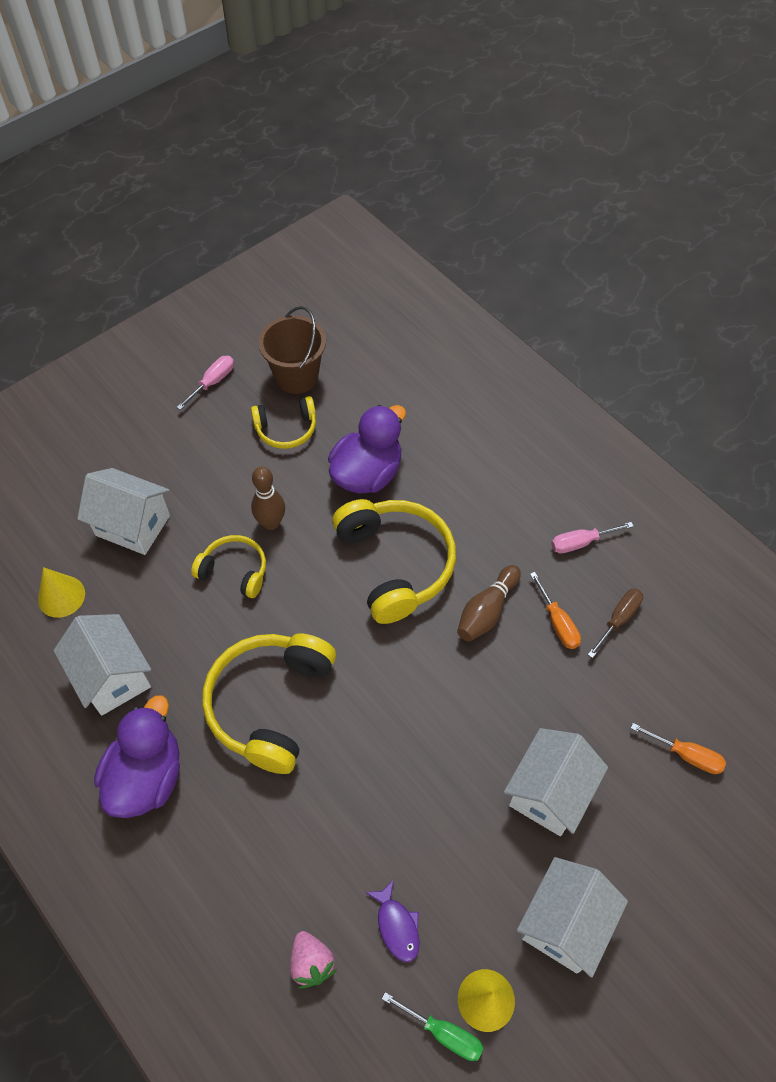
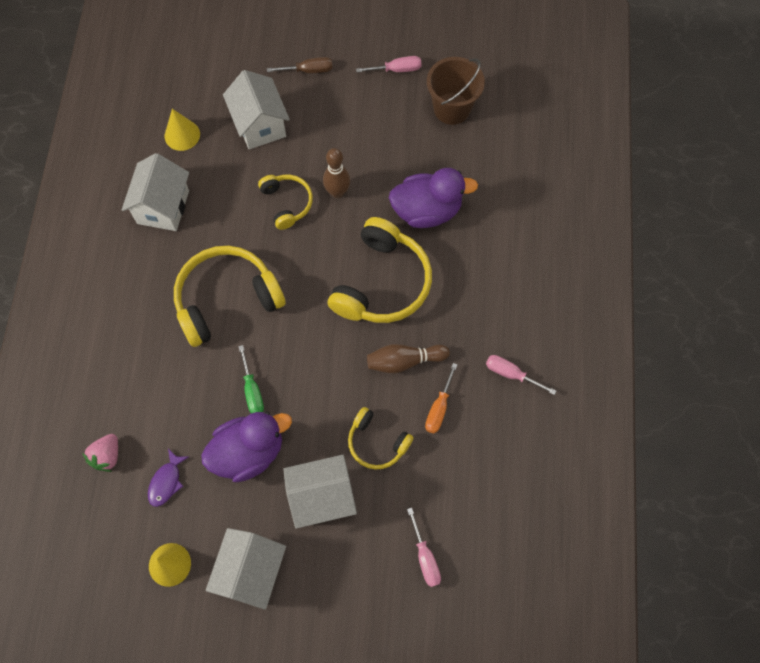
camera: 45 degrees right, 10 degrees up
purple duck [94,695,180,818] -> purple duck moved to [201,411,292,482]
yellow headphones [251,396,316,449] -> yellow headphones moved to [348,407,414,469]
green screwdriver [382,992,484,1061] -> green screwdriver moved to [238,345,264,413]
white house [517,857,628,977] -> white house turned 60 degrees counterclockwise [206,528,286,610]
brown screwdriver [588,588,643,658] -> brown screwdriver moved to [267,57,332,73]
orange screwdriver [631,723,726,774] -> pink screwdriver [407,508,441,587]

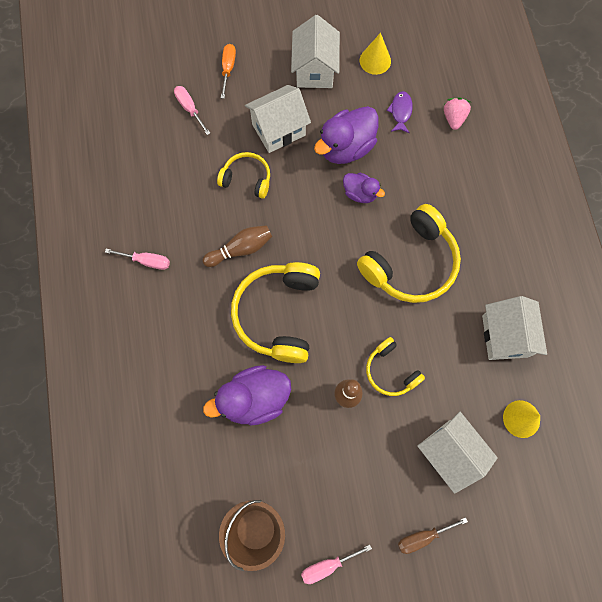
camera: 165 degrees right, 5 degrees up
green screwdriver [238,345,264,413] -> purple duck [343,173,385,203]
orange screwdriver [425,363,458,434] -> orange screwdriver moved to [221,44,236,99]

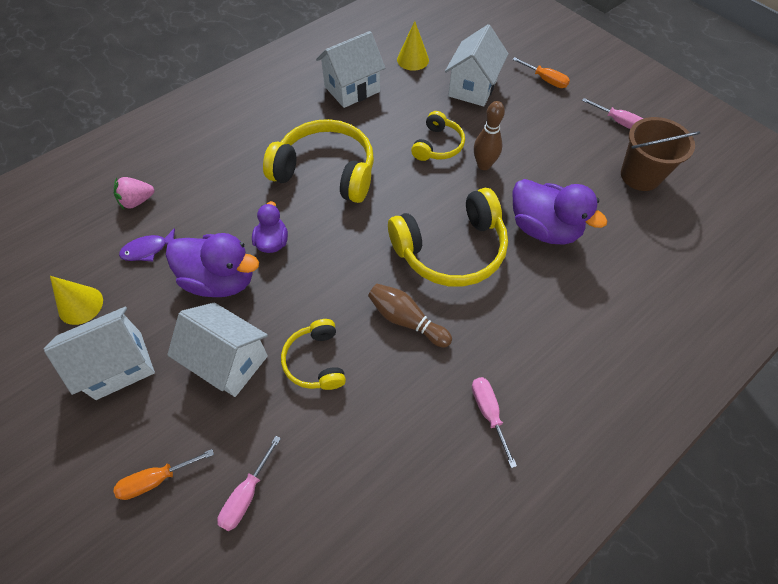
camera: 120 degrees left, 15 degrees down
brown screwdriver [398,517,468,554] -> orange screwdriver [512,57,570,88]

